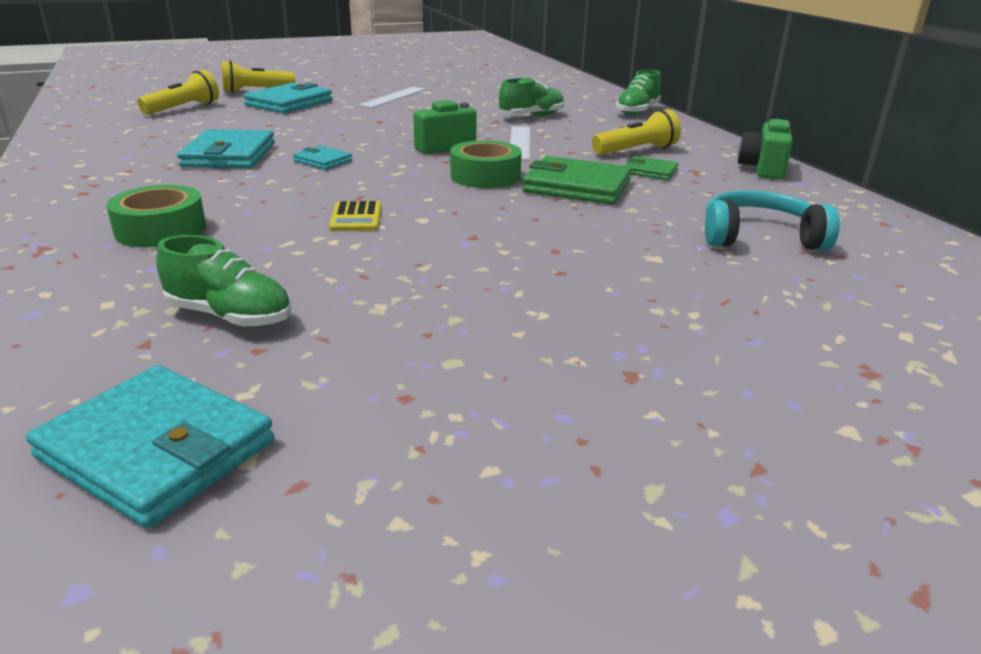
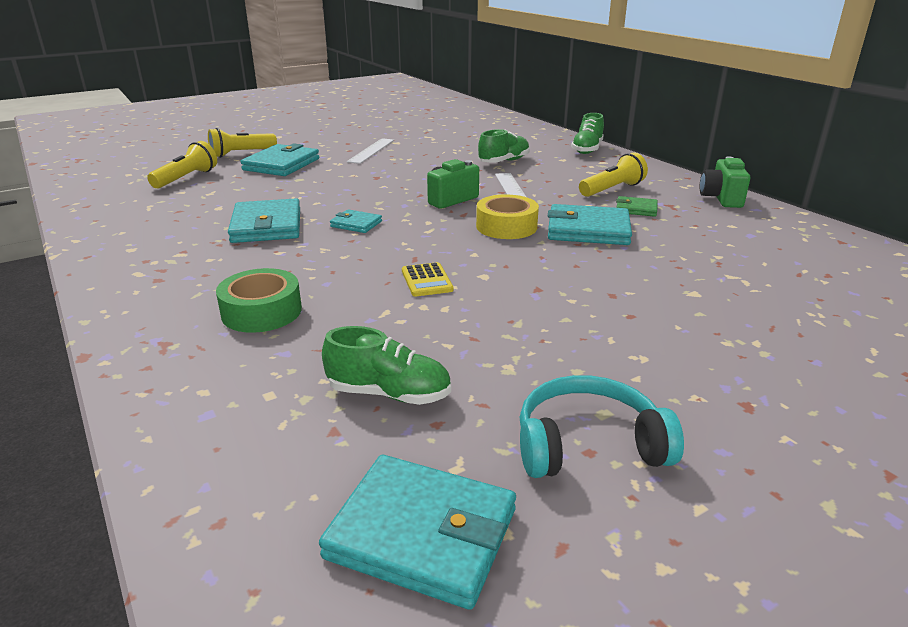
camera: 10 degrees left, 0 degrees up
green tape [450,140,522,188] -> yellow tape [476,194,539,239]
green wallet [523,156,632,205] -> turquoise wallet [548,204,632,245]
turquoise headphones [705,190,840,251] -> turquoise headphones moved to [519,375,684,478]

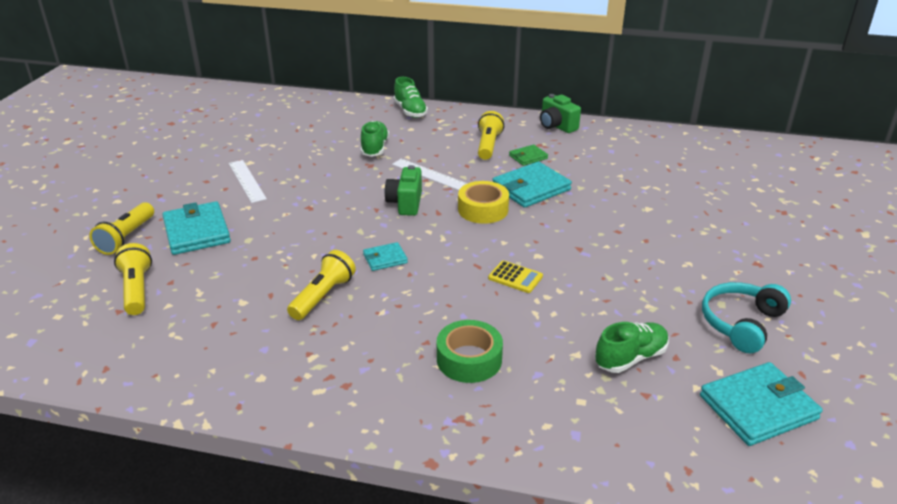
camera: 45 degrees left, 5 degrees up
turquoise wallet [228,198,300,243] -> yellow flashlight [287,250,356,320]

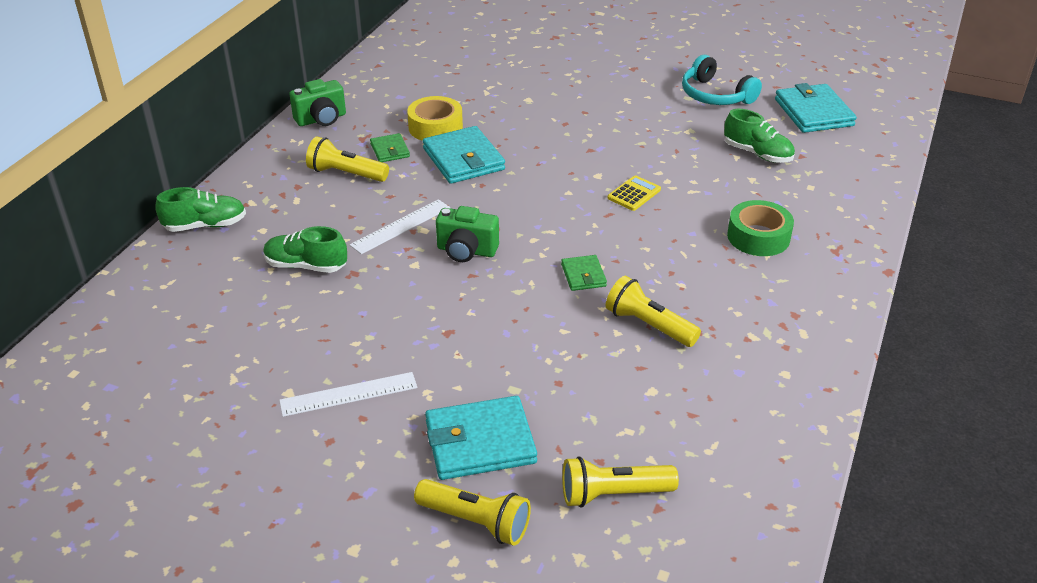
camera: 80 degrees left, 5 degrees up
turquoise wallet [363,242,408,271] -> green wallet [561,255,607,291]
yellow tape [458,181,509,224] -> yellow tape moved to [407,96,463,141]
green shoe [595,322,669,373] -> green shoe turned 150 degrees clockwise [724,109,795,163]

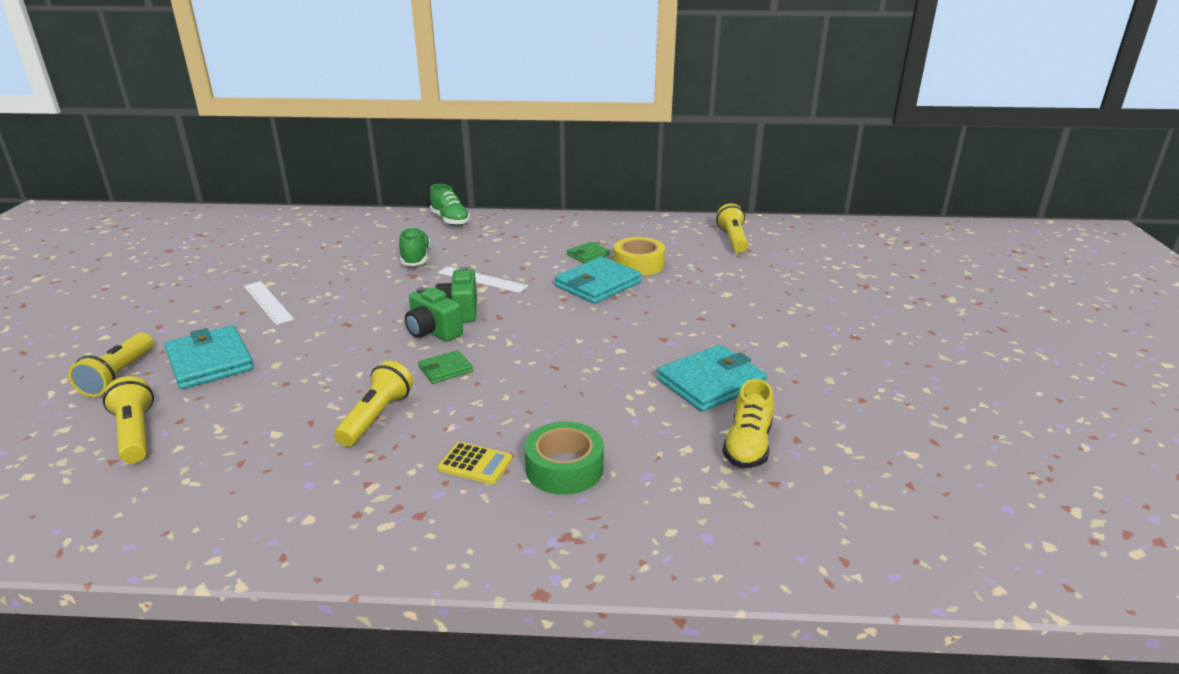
camera: 70 degrees right, 10 degrees down
green camera [289,79,346,126] -> green camera moved to [405,287,463,341]
yellow flashlight [306,137,389,182] -> yellow flashlight moved to [716,203,748,253]
yellow calculator [607,175,661,211] -> yellow calculator moved to [438,442,512,484]
turquoise headphones [682,55,762,105] -> none
green shoe [724,109,795,163] -> yellow shoe [722,379,774,468]
turquoise wallet [775,83,857,133] -> turquoise wallet moved to [657,345,767,412]

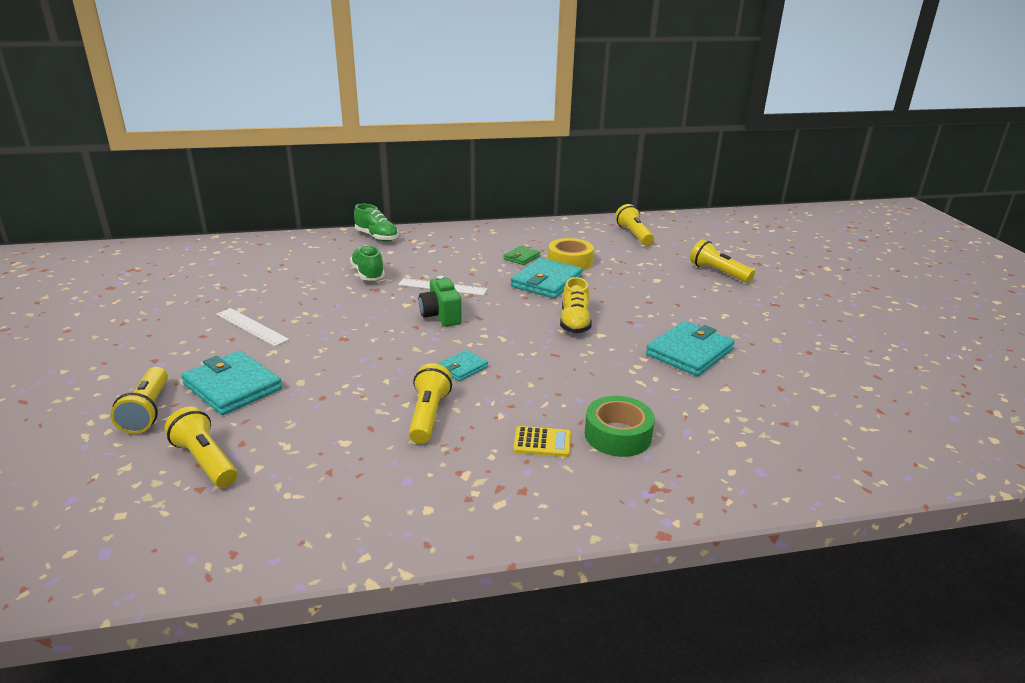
camera: 15 degrees left, 0 degrees up
green camera [405,287,463,341] -> none
green wallet [418,350,473,384] -> turquoise wallet [438,350,488,381]
yellow shoe [722,379,774,468] -> yellow shoe moved to [560,277,592,333]
none -> yellow flashlight [690,239,755,283]

